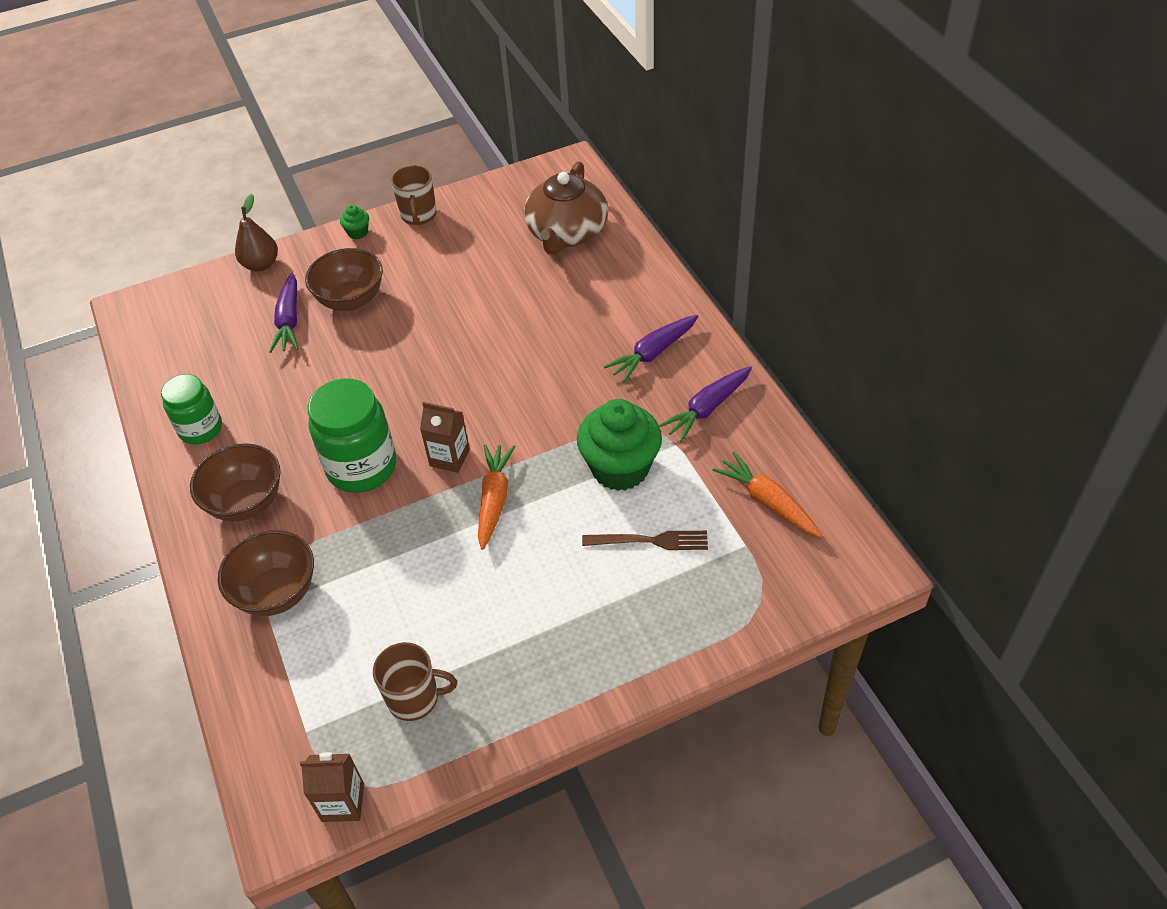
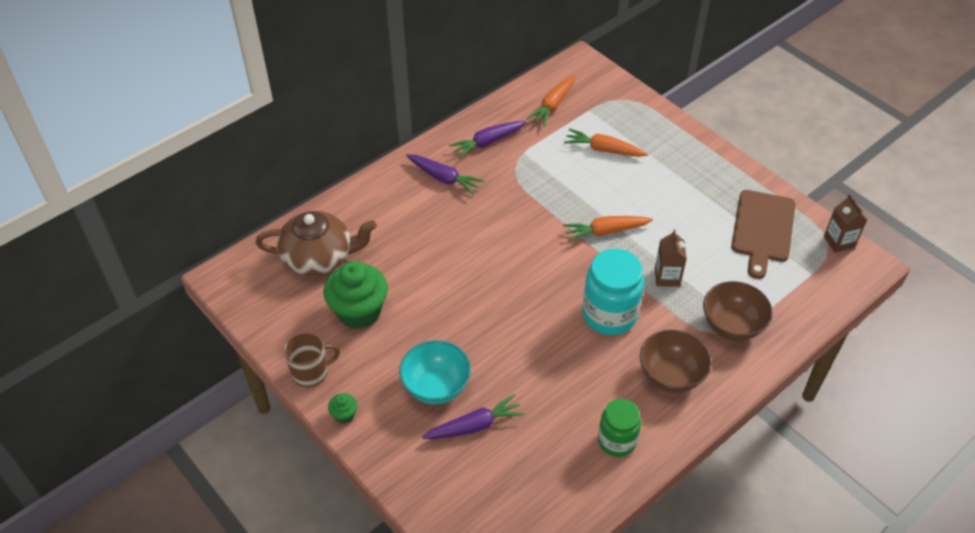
camera: 110 degrees left, 0 degrees up
brown pear [235,194,278,271] -> none
brown bowl [305,248,383,311] -> turquoise bowl [399,340,471,404]
green jar [308,379,396,493] -> turquoise jar [582,249,644,335]
brown mug [373,642,457,721] -> brown cutting board [731,190,796,279]
brown carton [420,402,470,473] -> brown carton moved to [655,229,687,287]
green cupcake [577,399,662,491] -> green cupcake moved to [324,261,388,329]
brown fork [582,531,708,550] -> orange carrot [564,129,648,157]
purple carrot [659,366,752,443] -> purple carrot turned 120 degrees clockwise [449,121,526,159]

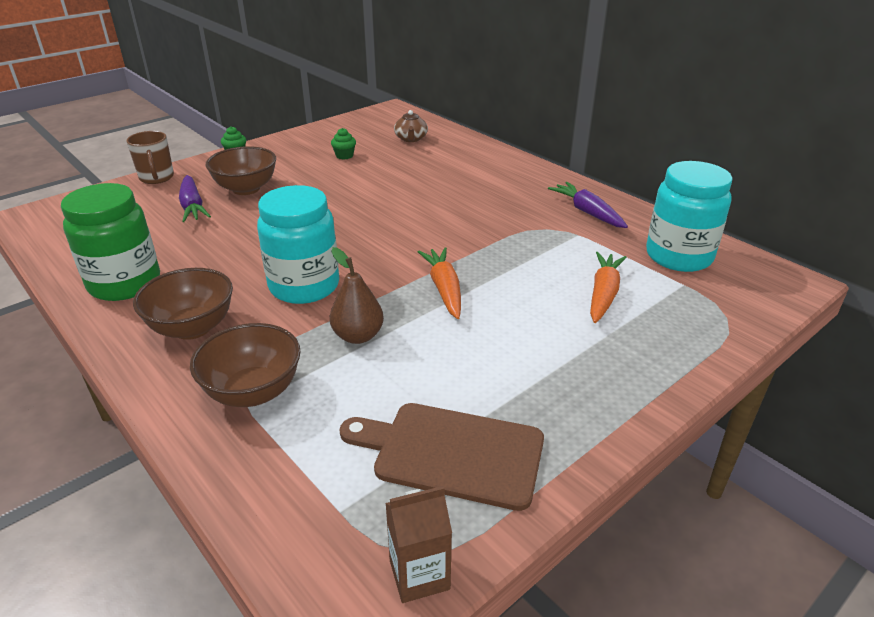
camera: 90 degrees right, 15 degrees down
brown teapot [256,211,377,276] -> brown teapot [394,110,428,142], size x0.51
brown mug [284,332,340,387] -> brown mug moved to [126,131,174,184]
green cupcake [324,261,388,329] -> green cupcake [331,128,356,159], size x0.43
turquoise bowl [399,340,471,404] -> brown bowl [205,146,276,195]
purple carrot [406,154,484,195] -> none
orange carrot [526,75,576,126] -> turquoise jar [646,161,732,272]
green jar [598,399,641,457] -> green jar [61,183,160,301], size x1.55
brown carton [655,229,687,287] -> brown pear [330,247,384,344]

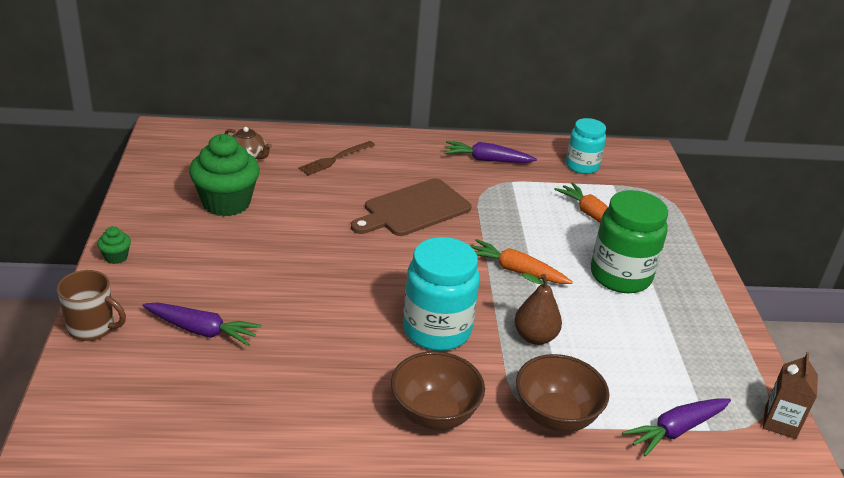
camera: 55 degrees left, 0 degrees up
green jar [61,183,160,301] -> green jar moved to [591,190,668,293]
brown bowl [205,146,276,195] -> none
green cupcake [331,128,356,159] -> green cupcake [189,134,260,217], size x2.33
brown cutting board [340,403,544,511] -> brown cutting board moved to [351,178,472,236]
turquoise jar [646,161,732,272] -> turquoise jar [566,118,606,174], size x0.64
none -> brown fork [298,141,375,176]
none -> purple carrot [622,398,731,456]

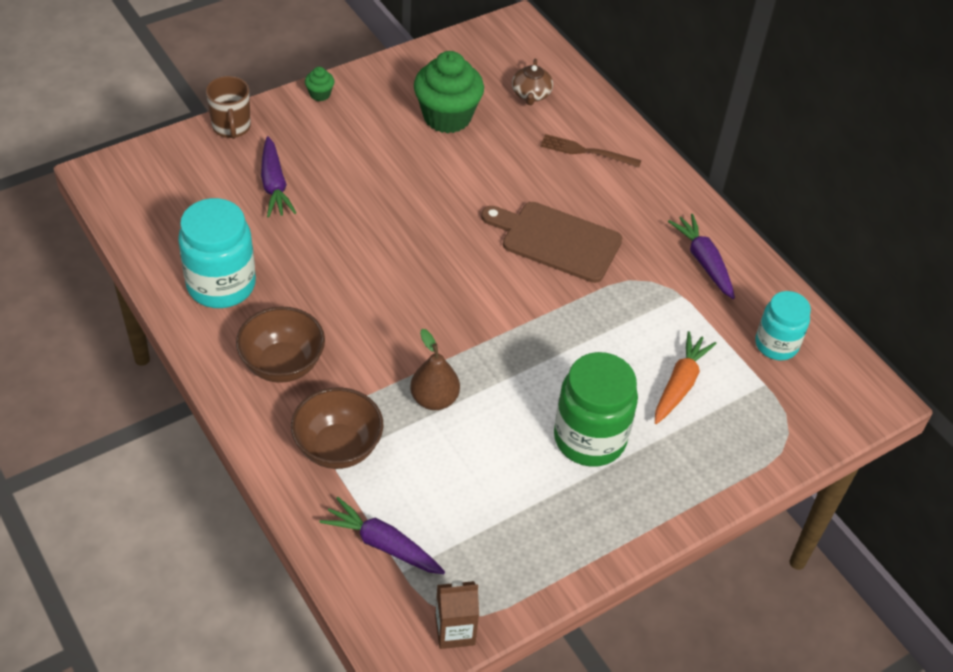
camera: 60 degrees right, 15 degrees up
turquoise jar [403,237,480,351] -> turquoise jar moved to [178,198,256,308]
orange carrot [471,239,573,284] -> none

